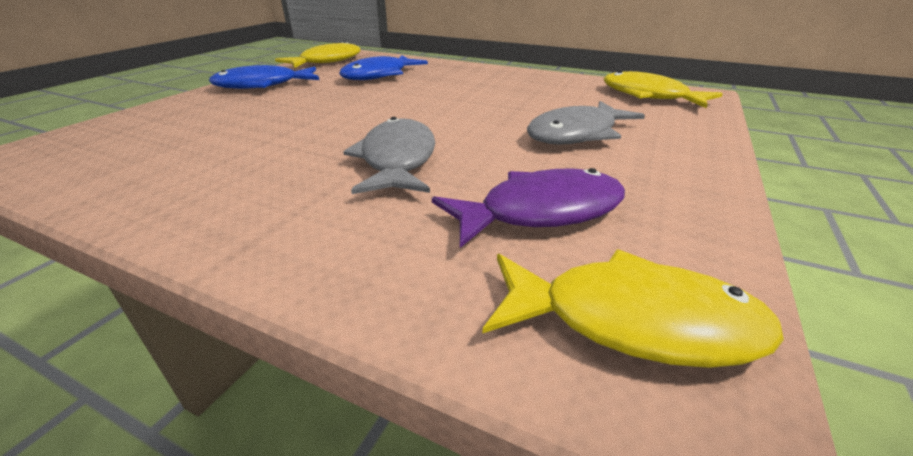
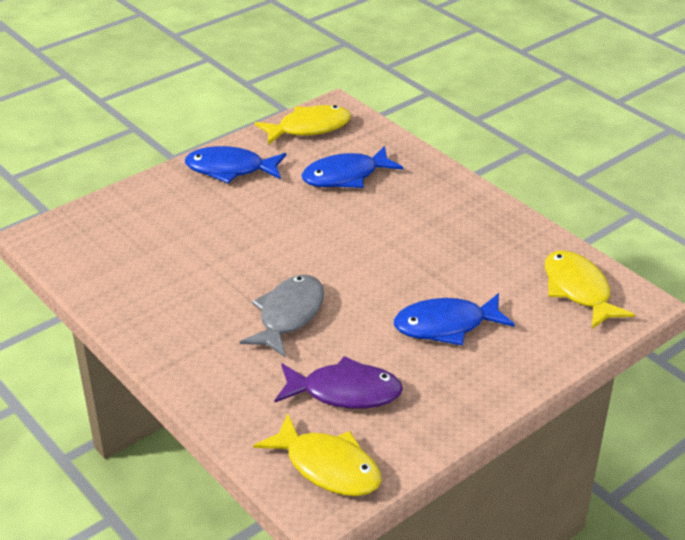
camera: 25 degrees right, 5 degrees up
grey fish [527,101,645,145] -> blue fish [394,293,515,346]

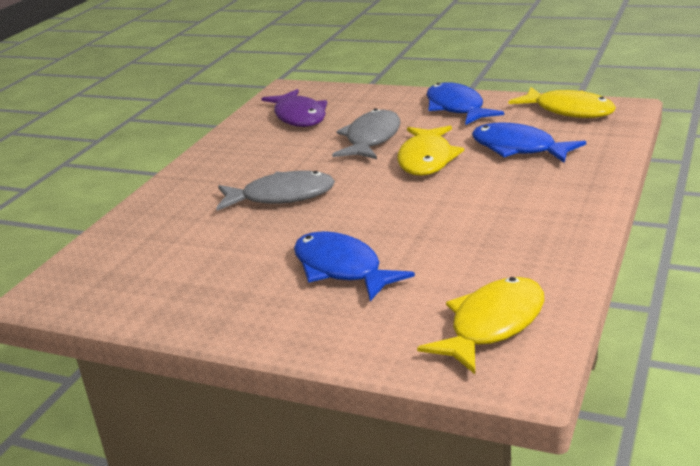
camera: 65 degrees right, 10 degrees down
yellow fish [253,414,381,496] -> yellow fish moved to [397,126,464,176]
purple fish [274,356,403,409] -> purple fish moved to [261,89,327,127]
none -> grey fish [332,109,400,159]

